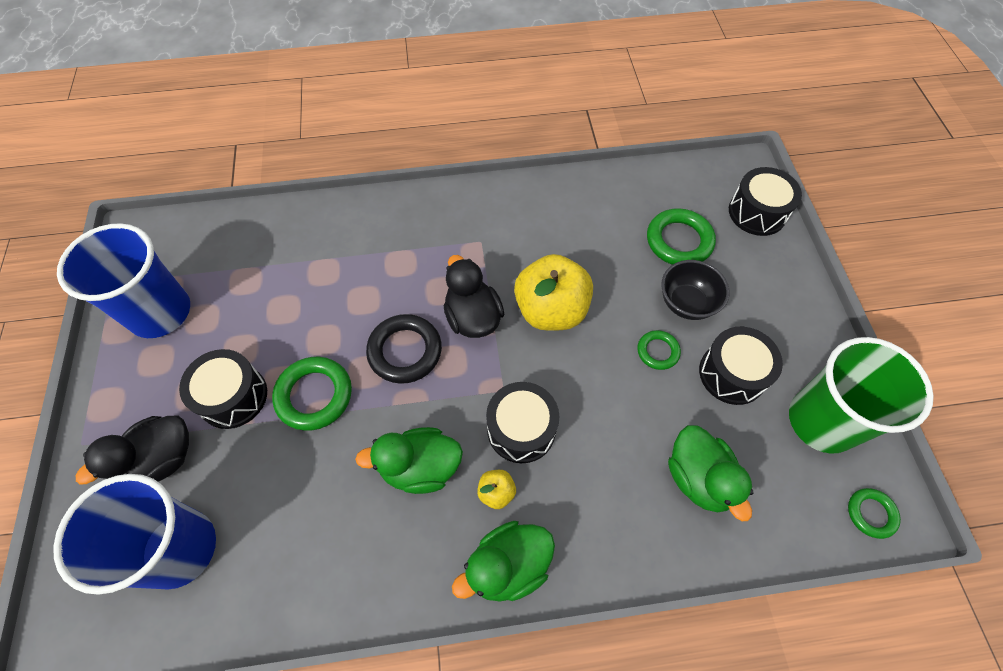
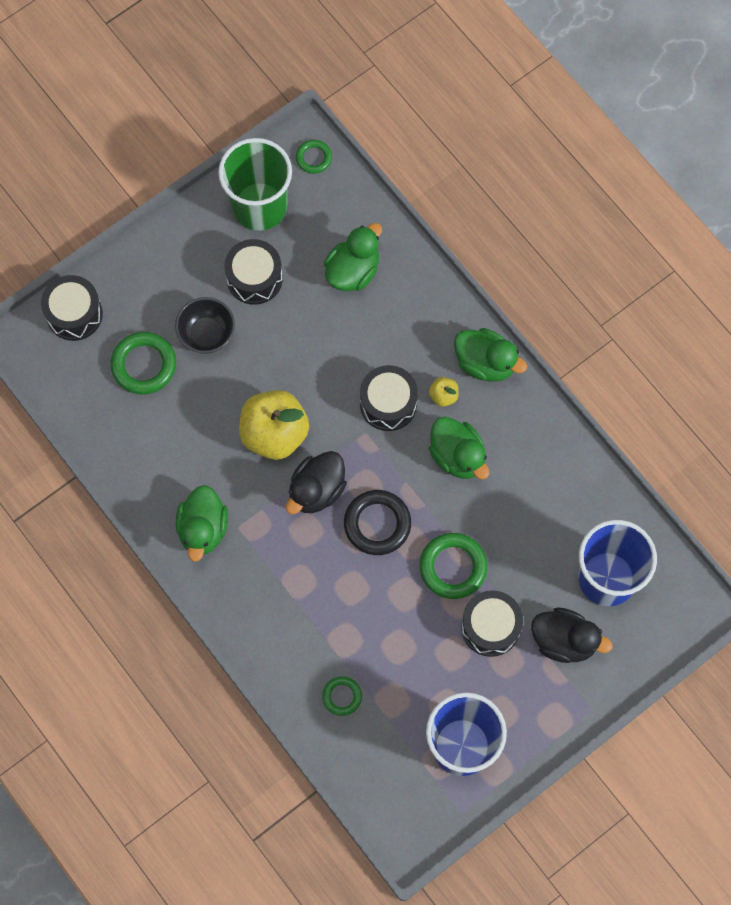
camera: 120 degrees left, 10 degrees up
green ring [637,330,681,370] -> green ring moved to [322,676,362,716]
none -> green duck [176,485,228,562]

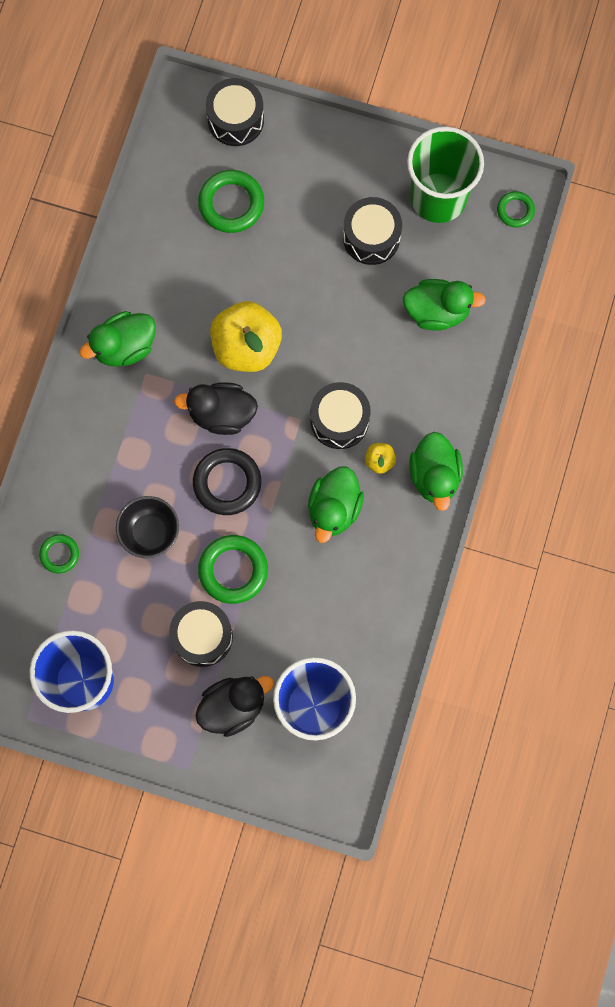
camera: 55 degrees right, 5 degrees up
black bowl [175,297,235,354] -> black bowl moved to [116,496,179,558]
black duck [531,608,612,663] -> black duck turned 105 degrees counterclockwise [195,676,274,737]

